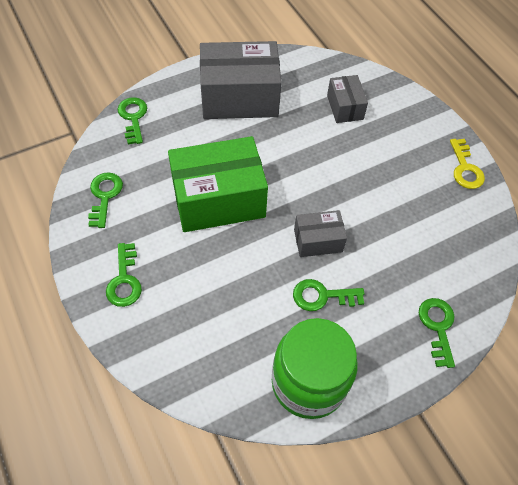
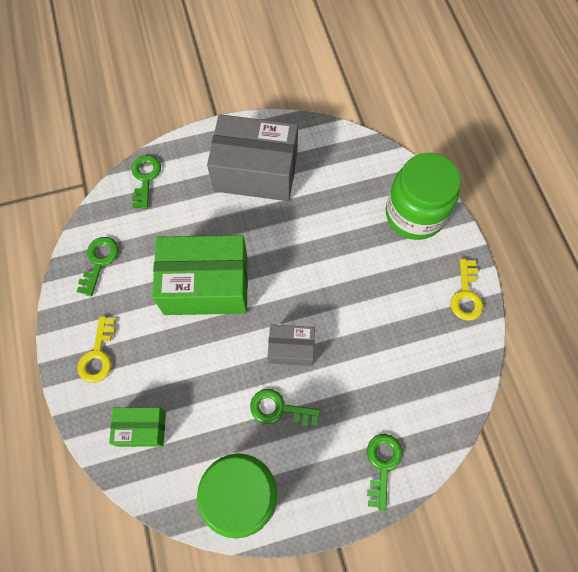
camera: 15 degrees right, 10 degrees up
green key [106,243,142,307] -> yellow key [77,316,116,383]
grey box [327,75,368,123] -> none
none -> green box [109,407,166,447]
none -> green jar [386,153,461,240]

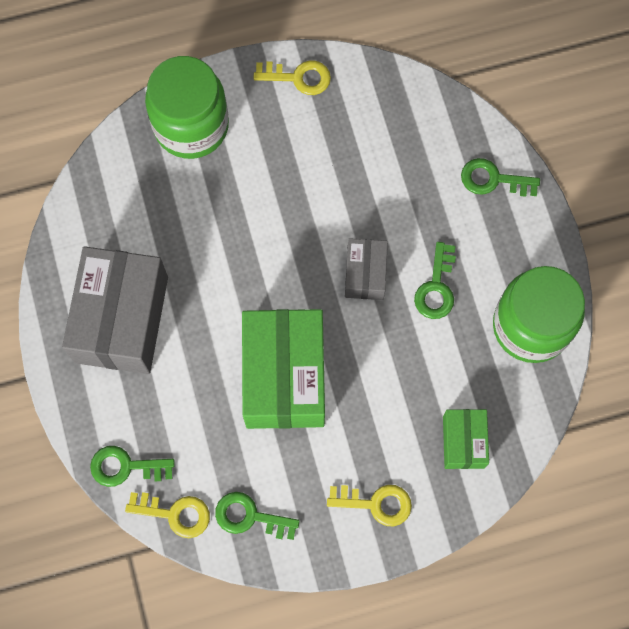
camera: 90 degrees left, 5 degrees up
none -> yellow key [125,492,210,538]

